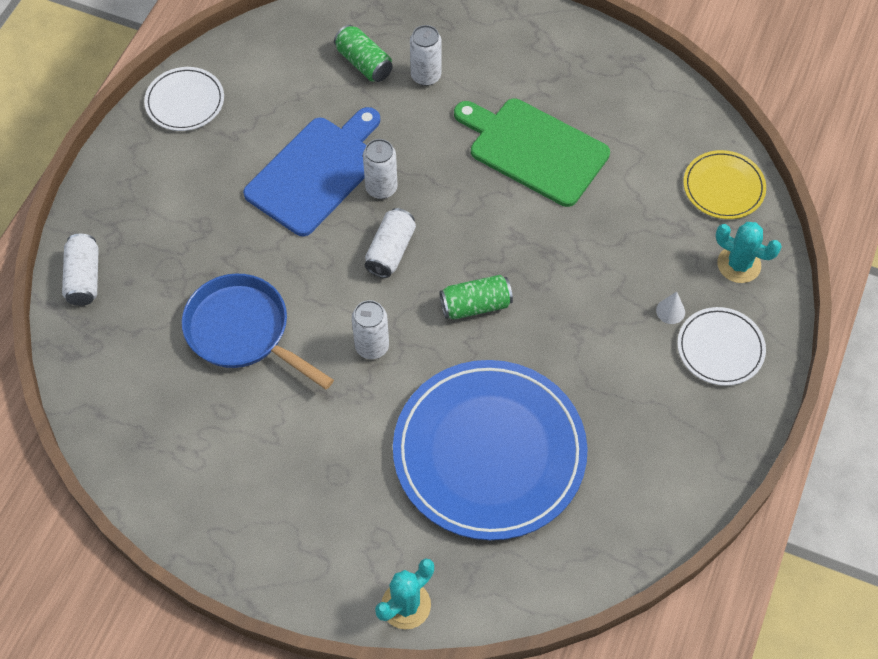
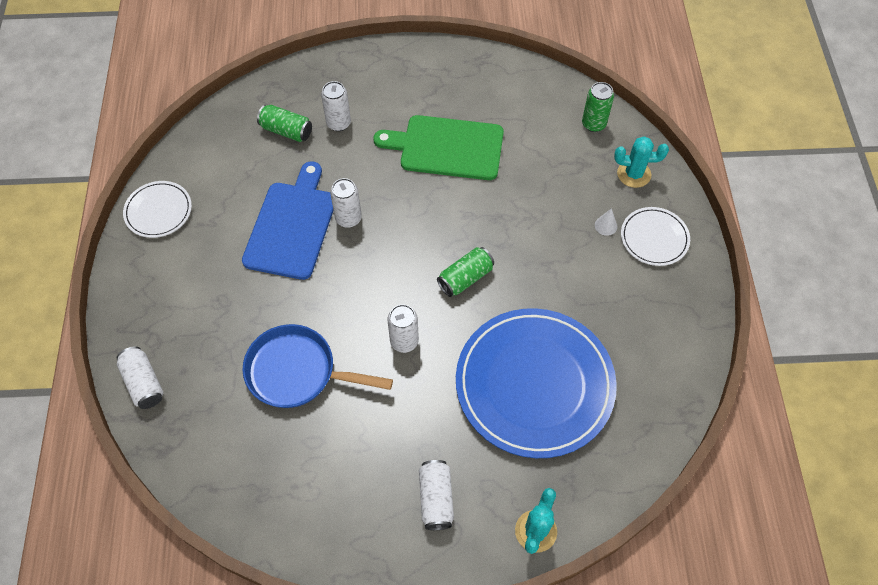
camera: 25 degrees left, 0 degrees up
white can [365,208,416,278] -> white can moved to [419,460,454,530]
yellow plate [683,150,766,219] -> green can [582,82,614,132]

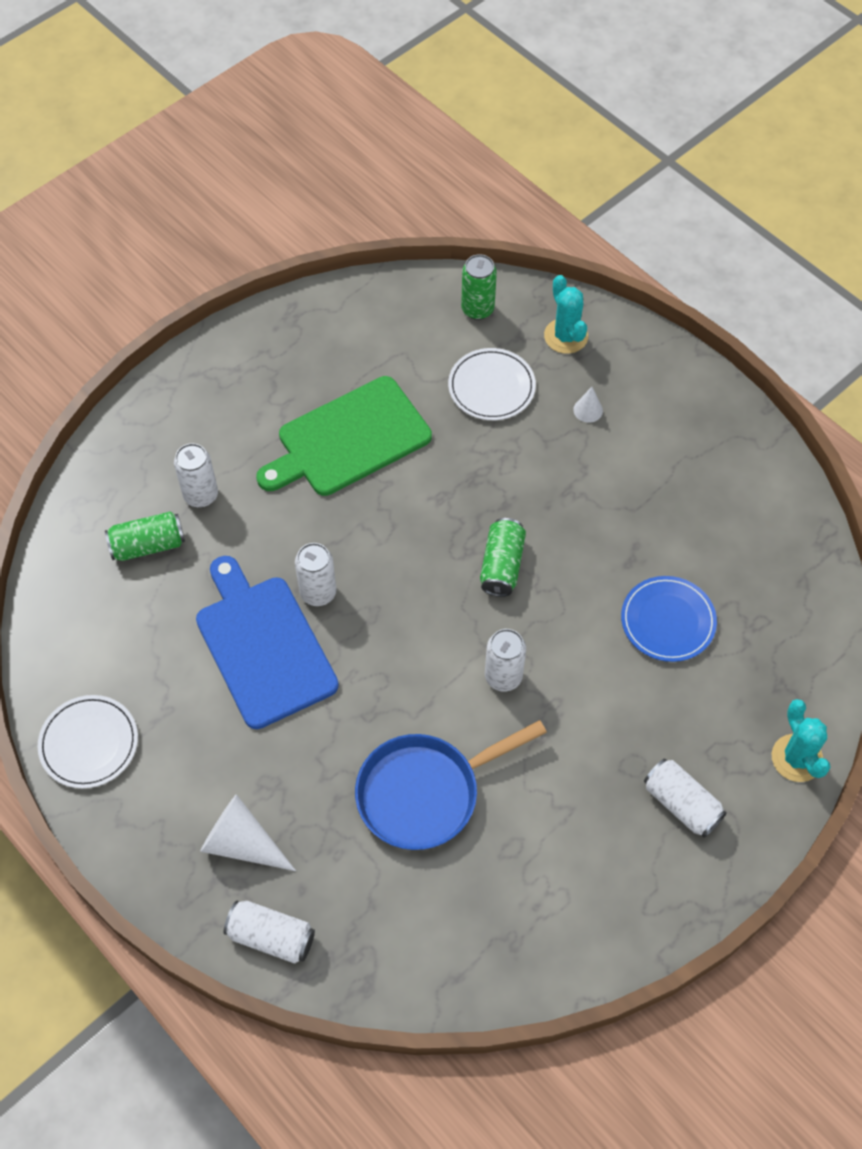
camera: 40 degrees left, 0 degrees up
blue plate [456,308,617,458] -> blue plate [621,576,717,662], size x0.47
turquoise cactus [614,136,669,188] -> turquoise cactus turned 75 degrees counterclockwise [544,275,588,354]
white plate [621,207,690,266] -> white plate moved to [448,348,536,420]
none -> white cone [200,794,296,871]

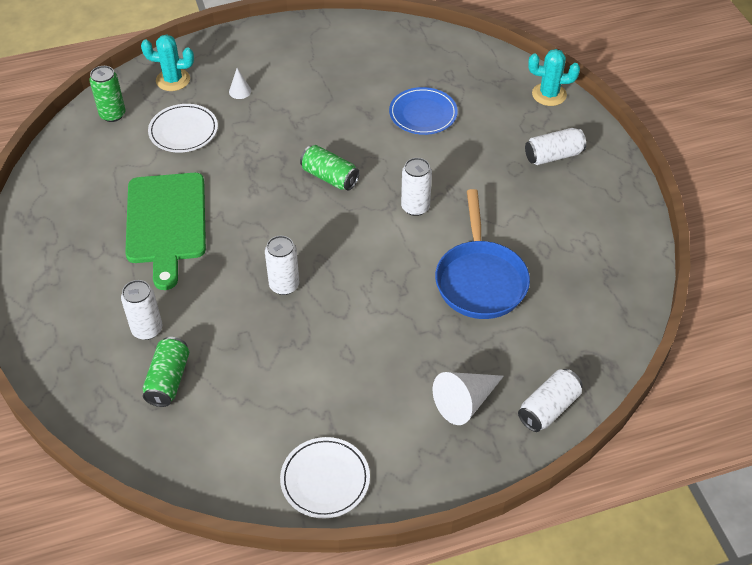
camera: 65 degrees left, 10 degrees down
blue cutting board [196,556,339,729] -> none

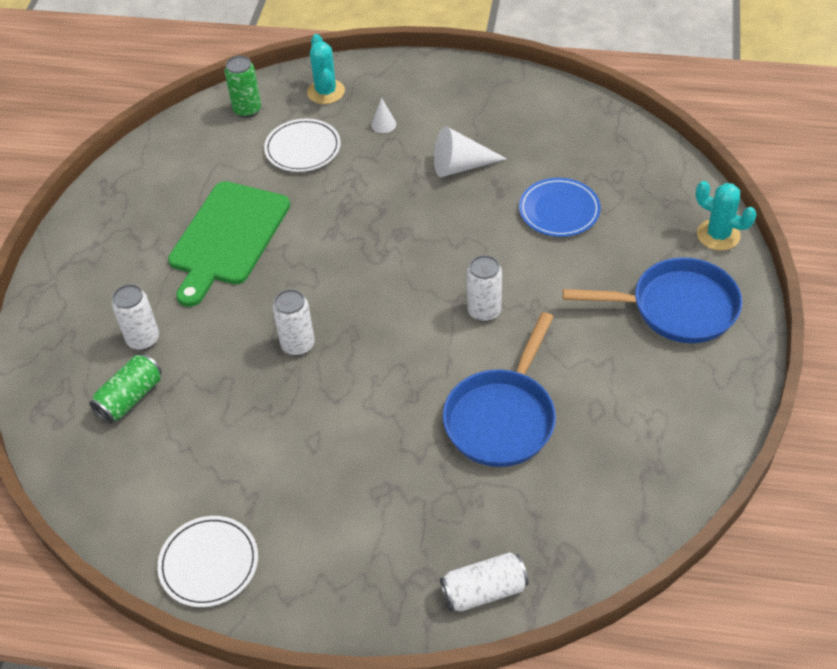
camera: 30 degrees right, 0 degrees up
turquoise cactus [141,35,194,91] -> turquoise cactus turned 45 degrees clockwise [307,34,345,104]
green can [300,145,360,191] -> none
white cone [433,372,504,425] -> white cone moved to [434,126,507,177]
white can [525,128,586,165] -> blue pan [563,257,742,343]

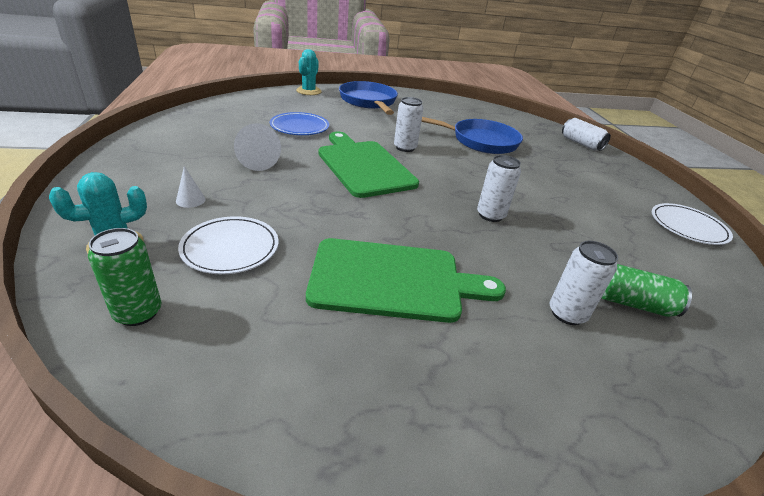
camera: 115 degrees left, 15 degrees down
none -> green cutting board [318,132,419,198]

